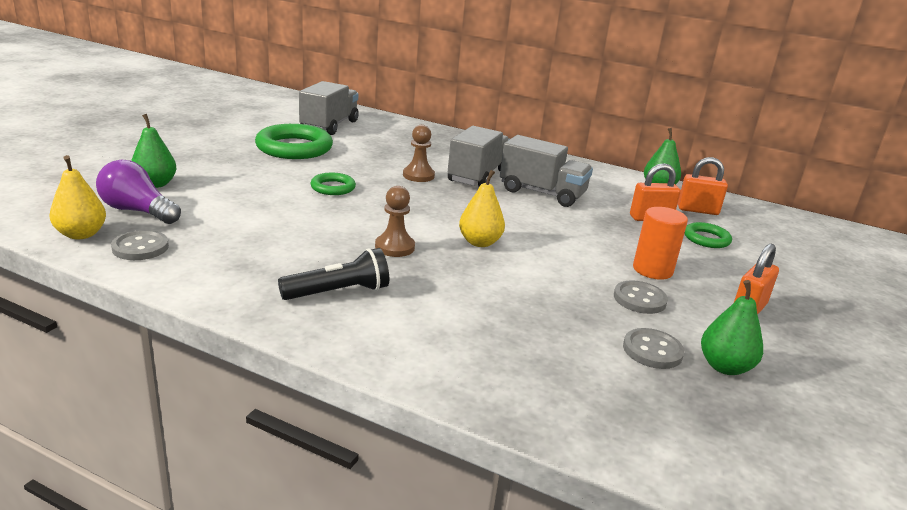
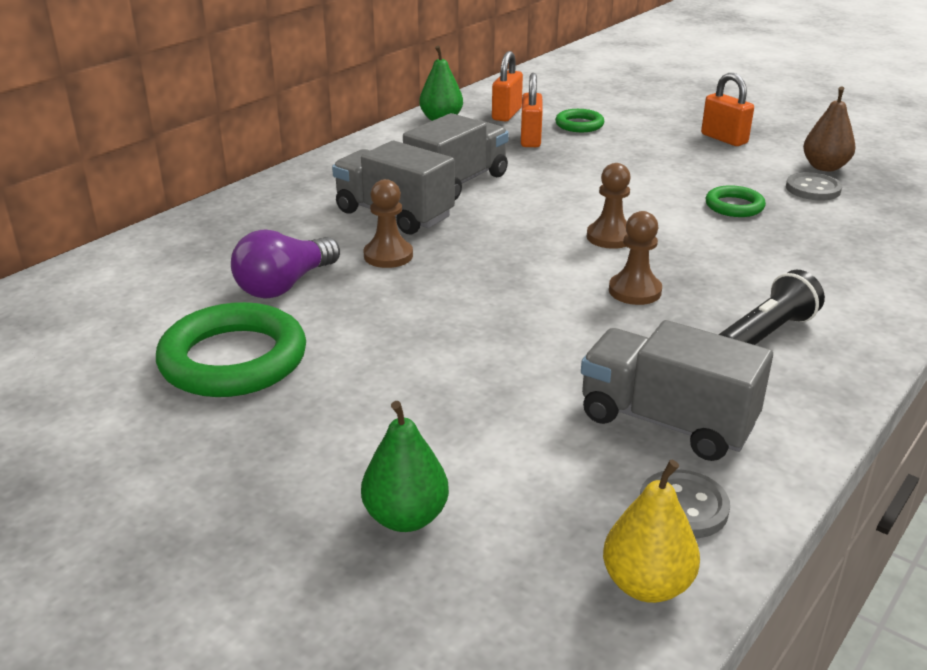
camera: 75 degrees left, 5 degrees up
purple light bulb [96,160,181,224] -> purple light bulb moved to [231,230,340,298]
black flashlight [278,248,389,300] -> black flashlight turned 60 degrees clockwise [719,270,825,345]
grey truck [299,81,359,135] -> grey truck moved to [581,320,773,461]
green ring [310,173,356,195] -> green ring moved to [705,185,766,217]
yellow pear [459,170,505,247] -> brown pawn [587,163,631,249]
grey button [614,280,668,314] -> none
orange cylinder [633,207,688,280] -> none
green pear [701,280,763,375] -> brown pear [803,87,856,171]

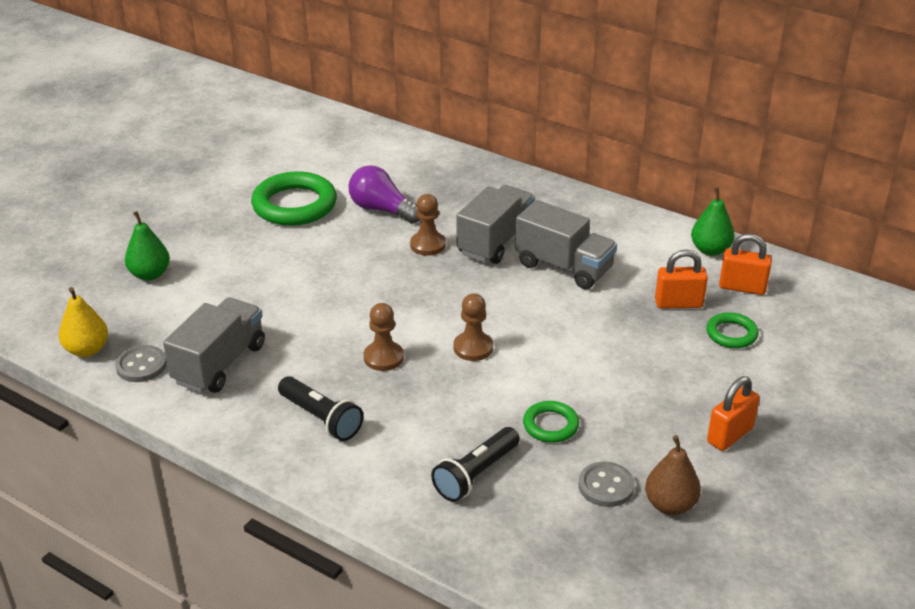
camera: 85 degrees right, 5 degrees up
none -> black flashlight [431,427,520,502]

